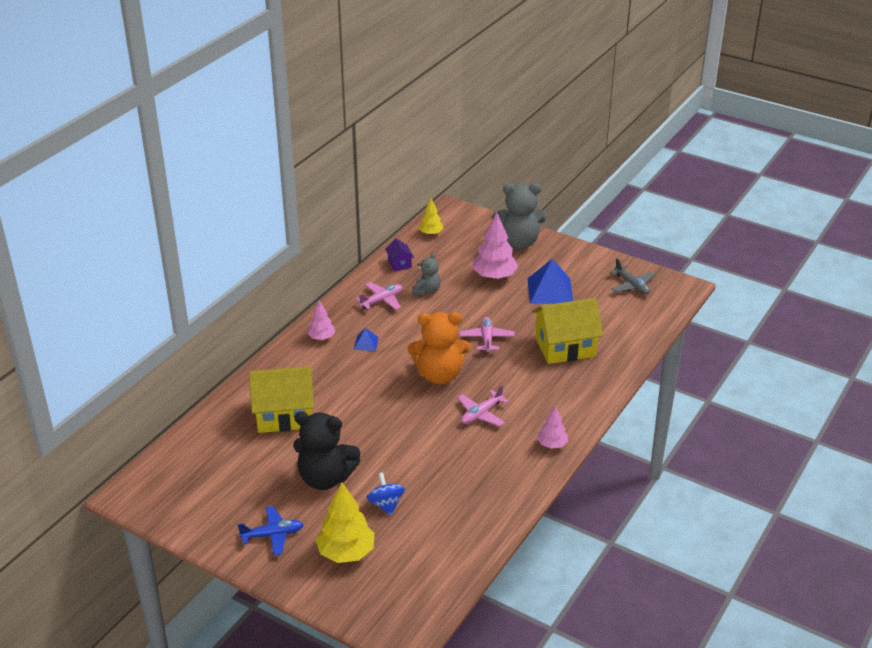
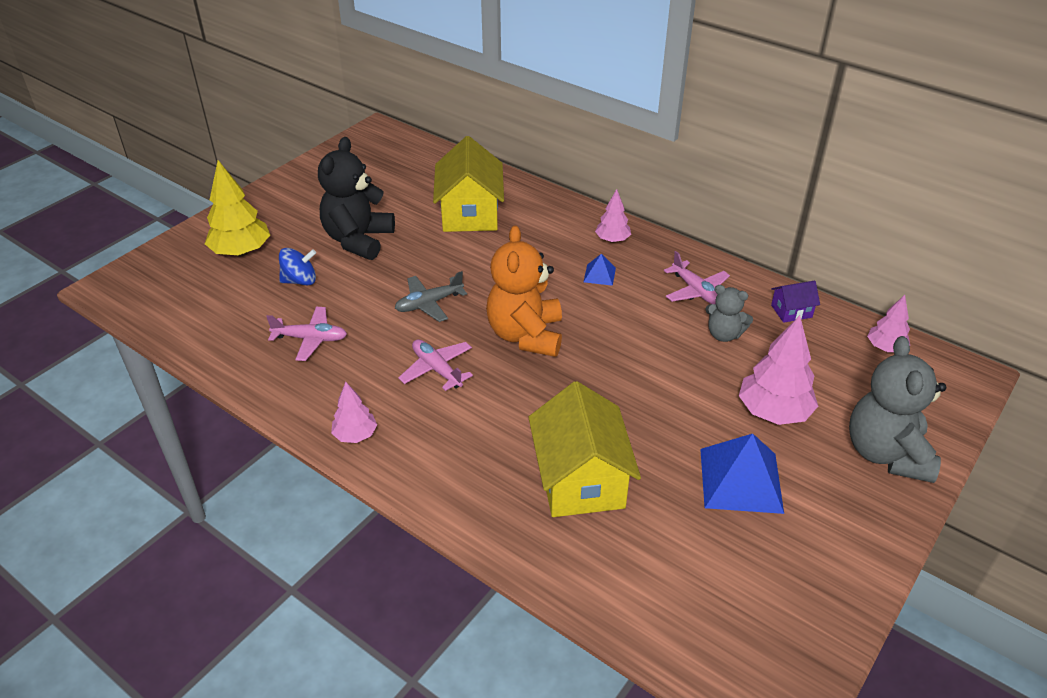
camera: 95 degrees right, 5 degrees up
blue plane [237,506,304,556] -> none
yellow tree [418,198,443,235] -> pink tree [867,295,910,352]
pink plane [460,317,515,353] -> pink plane moved to [266,307,347,361]
grey plane [609,258,655,294] -> grey plane moved to [395,271,467,322]

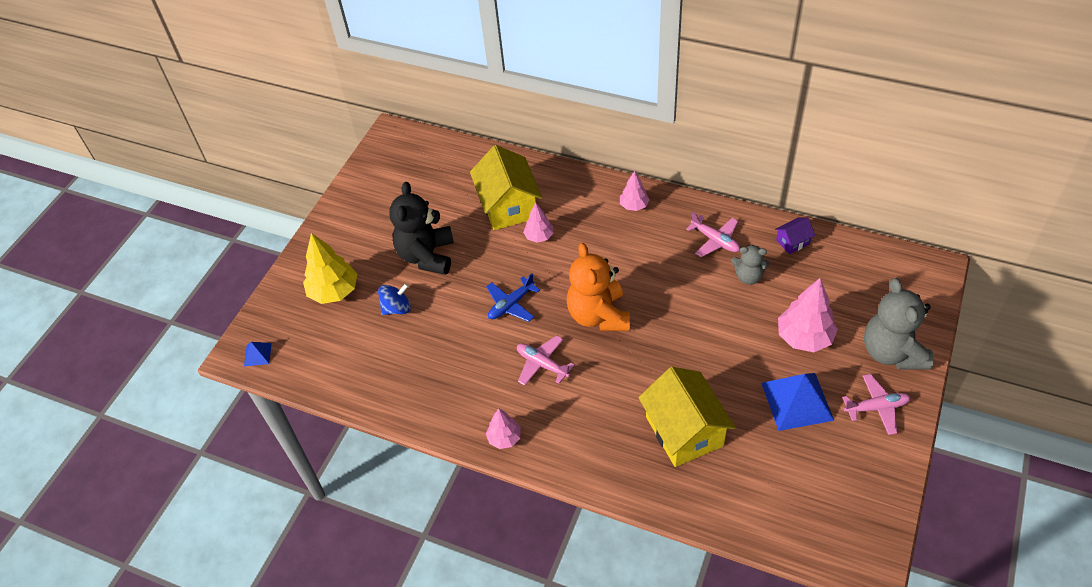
camera: 10 degrees left, 10 degrees up
pink plane [266,307,347,361] -> pink plane moved to [842,374,911,435]
grey plane [395,271,467,322] -> blue plane [486,273,540,322]
blue pyramid [584,254,616,286] -> blue pyramid moved to [244,342,272,366]
pink tree [867,295,910,352] -> pink tree moved to [523,202,554,243]

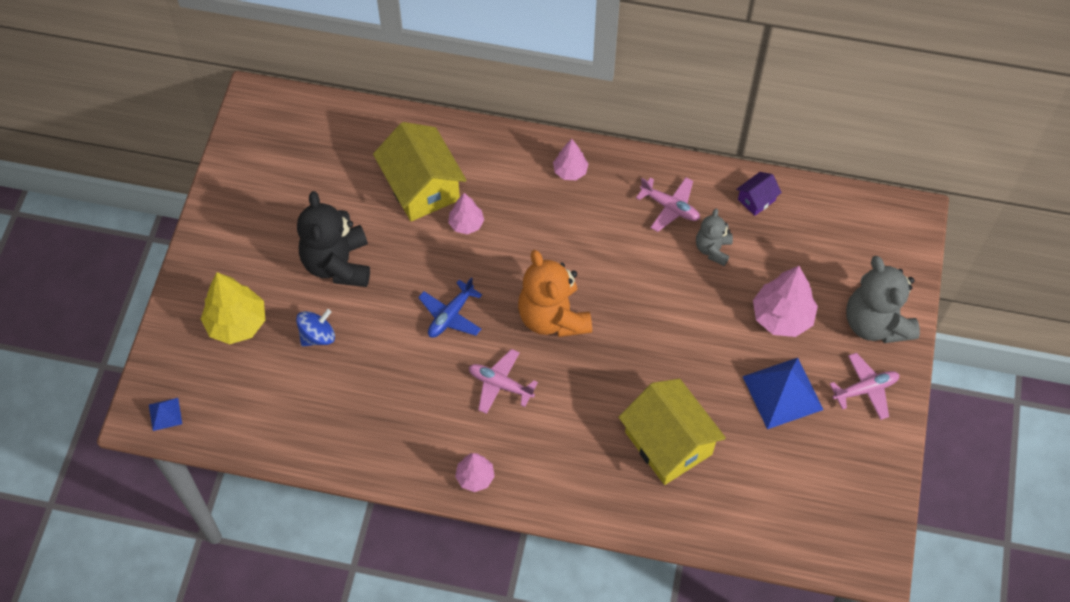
camera: 15 degrees left, 10 degrees up
grey teddy bear [731,245,770,285] -> grey teddy bear turned 105 degrees clockwise [696,208,733,266]

